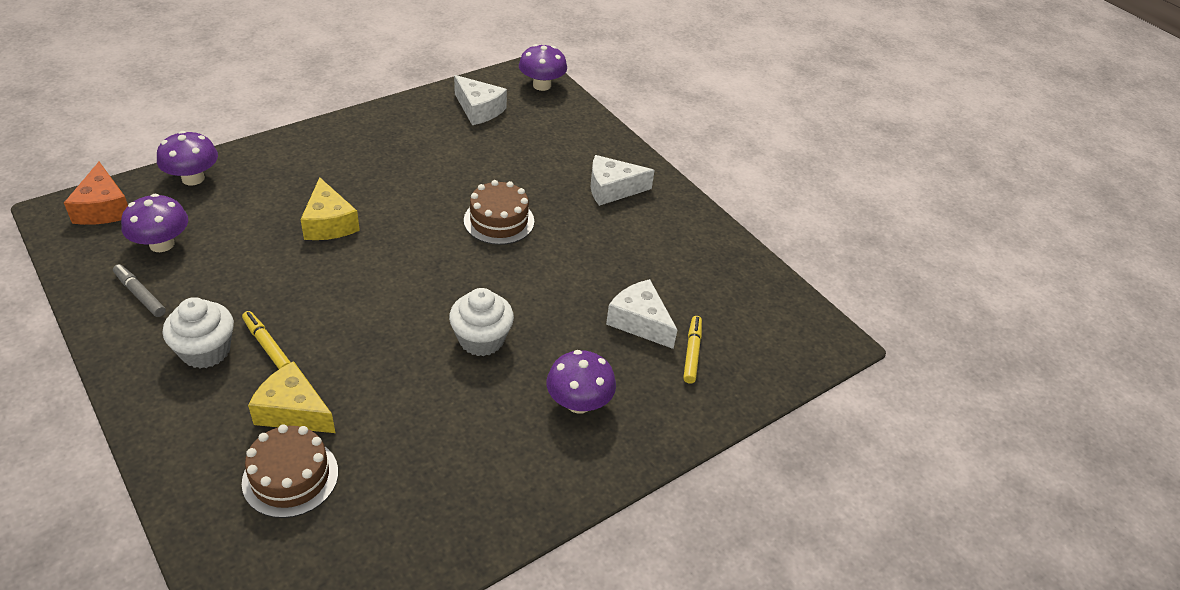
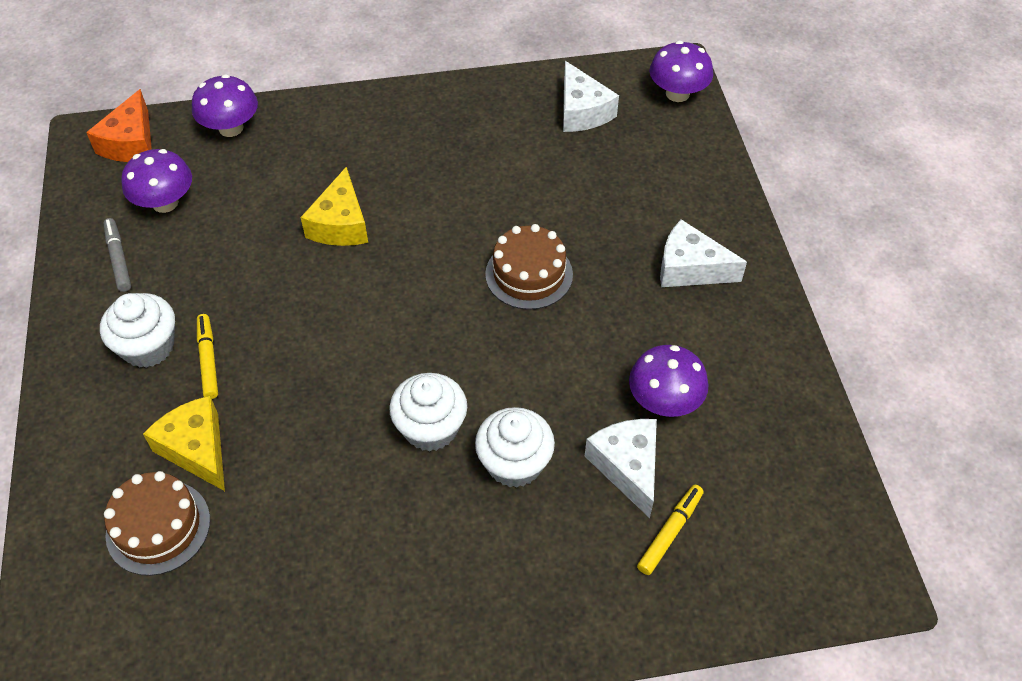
camera: 30 degrees right, 10 degrees up
purple mushroom [547,350,616,414] -> purple mushroom moved to [629,345,709,417]
none -> white cupcake [475,407,555,488]

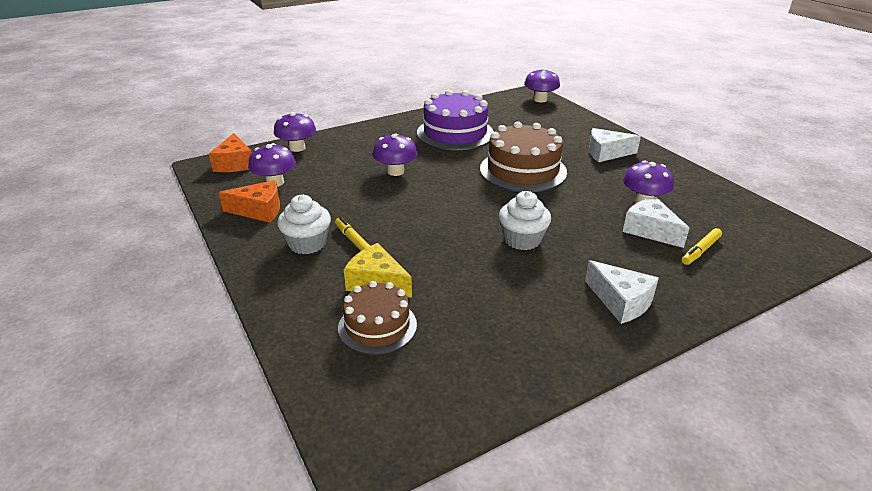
camera: 20 degrees left, 20 degrees down
grey marker [104,218,131,292] -> orange cheese [219,180,280,223]
yellow cheese [300,167,368,246] -> purple mushroom [373,133,418,176]
white cupcake [475,407,555,488] -> none
brown cake [485,224,573,310] -> brown cake [480,122,567,192], size x1.60
white cheese [563,61,619,132] -> white cheese moved to [585,260,659,324]
yellow marker [637,485,704,575] -> yellow marker turned 150 degrees counterclockwise [682,228,722,265]
none -> purple cake [417,90,494,150]

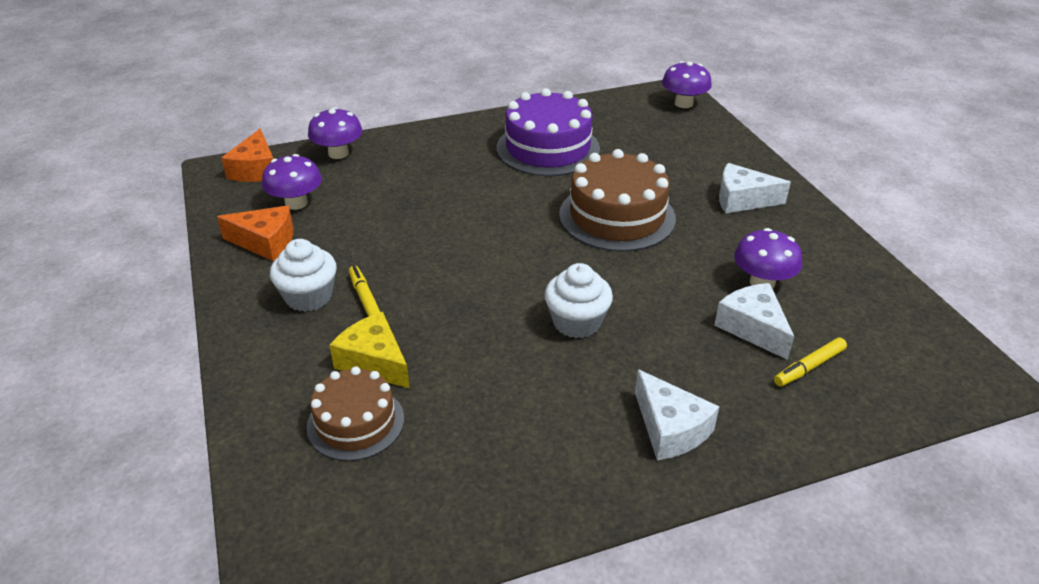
camera: 10 degrees right, 5 degrees up
purple mushroom [373,133,418,176] -> none

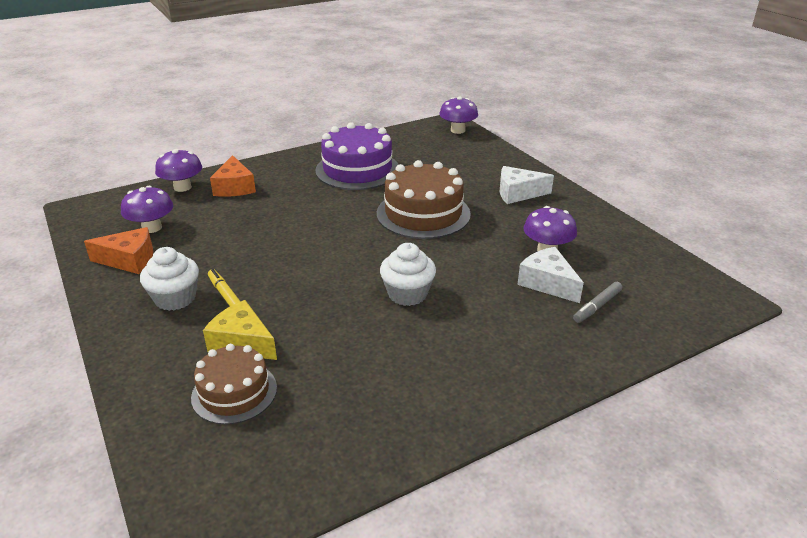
camera: 10 degrees left, 5 degrees down
orange cheese [221,129,274,182] -> orange cheese moved to [210,155,256,197]
white cheese [635,369,719,460] -> none
yellow marker [774,337,847,387] -> grey marker [573,282,623,323]

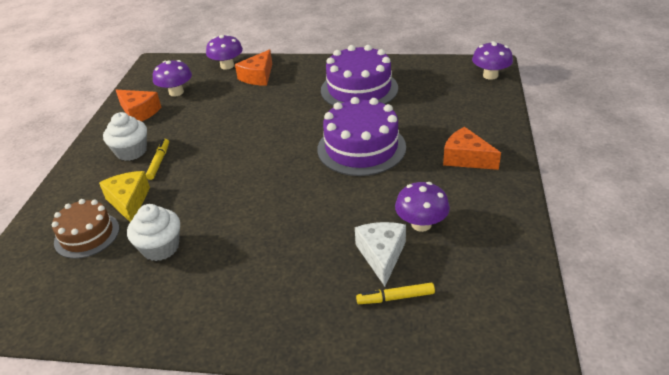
camera: 40 degrees right, 5 degrees up
brown cake [377,160,471,239] -> purple cake [317,97,406,176]
white cupcake [380,243,436,306] -> white cupcake moved to [127,204,180,261]
white cheese [500,166,554,204] -> orange cheese [443,127,501,170]
grey marker [573,282,623,323] -> yellow marker [356,282,435,304]

